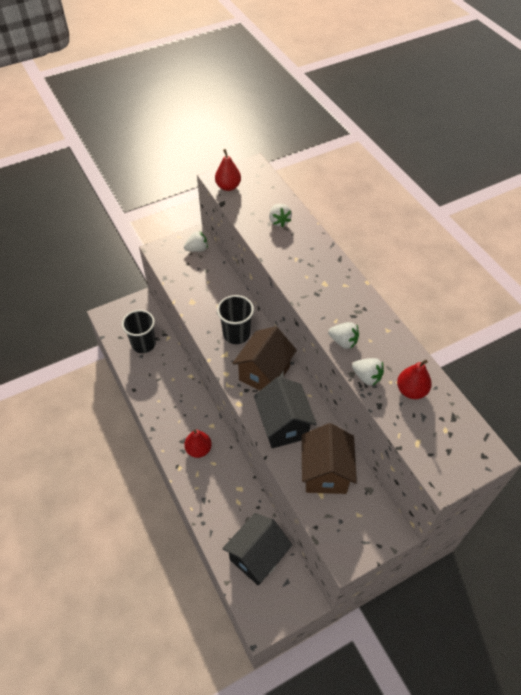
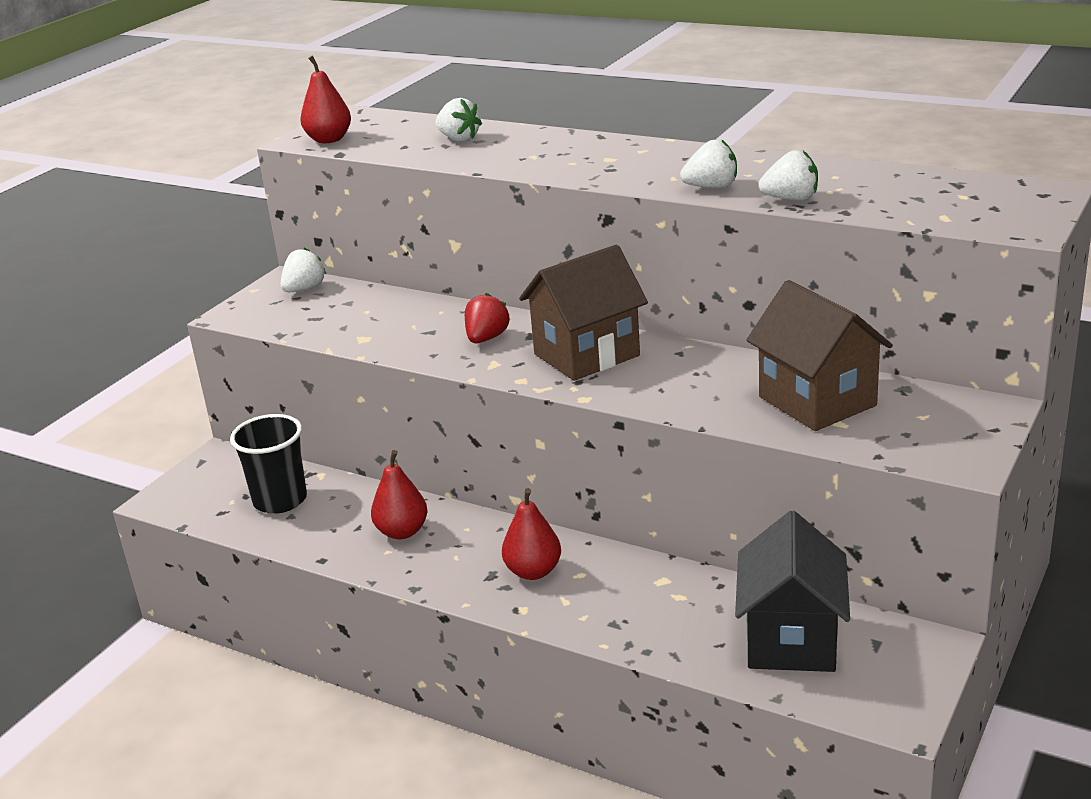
camera: 30 degrees left, 25 degrees down
black cup [217,295,254,344] -> red strawberry [465,293,510,343]
brown house [232,326,297,391] -> brown house turned 60 degrees clockwise [519,245,648,381]
black house [254,377,317,448] -> none
red pear [397,360,432,399] -> red pear moved to [371,450,427,539]

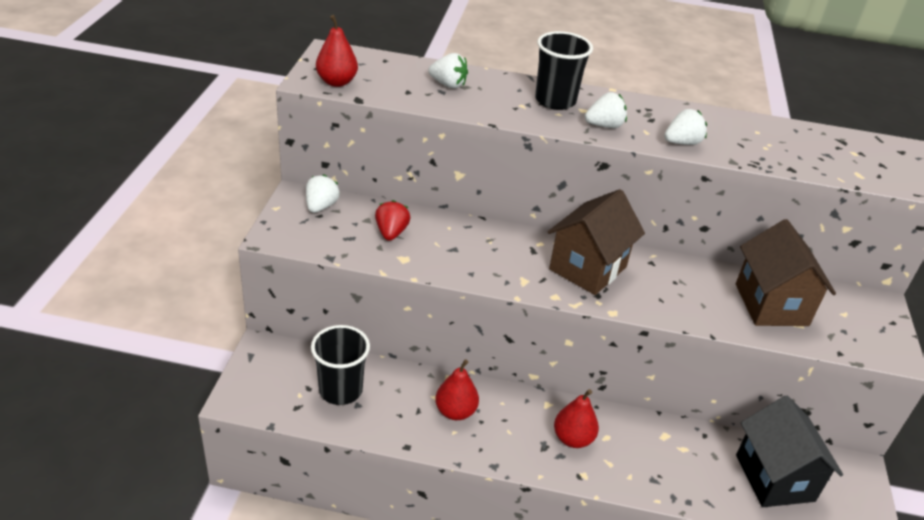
camera: 25 degrees left, 10 degrees up
red strawberry [465,293,510,343] -> red strawberry moved to [375,200,411,241]
brown house [746,280,893,431] -> brown house turned 45 degrees clockwise [736,219,836,326]
white strawberry [758,150,818,201] -> white strawberry moved to [585,92,627,128]
none -> black cup [535,31,593,110]

